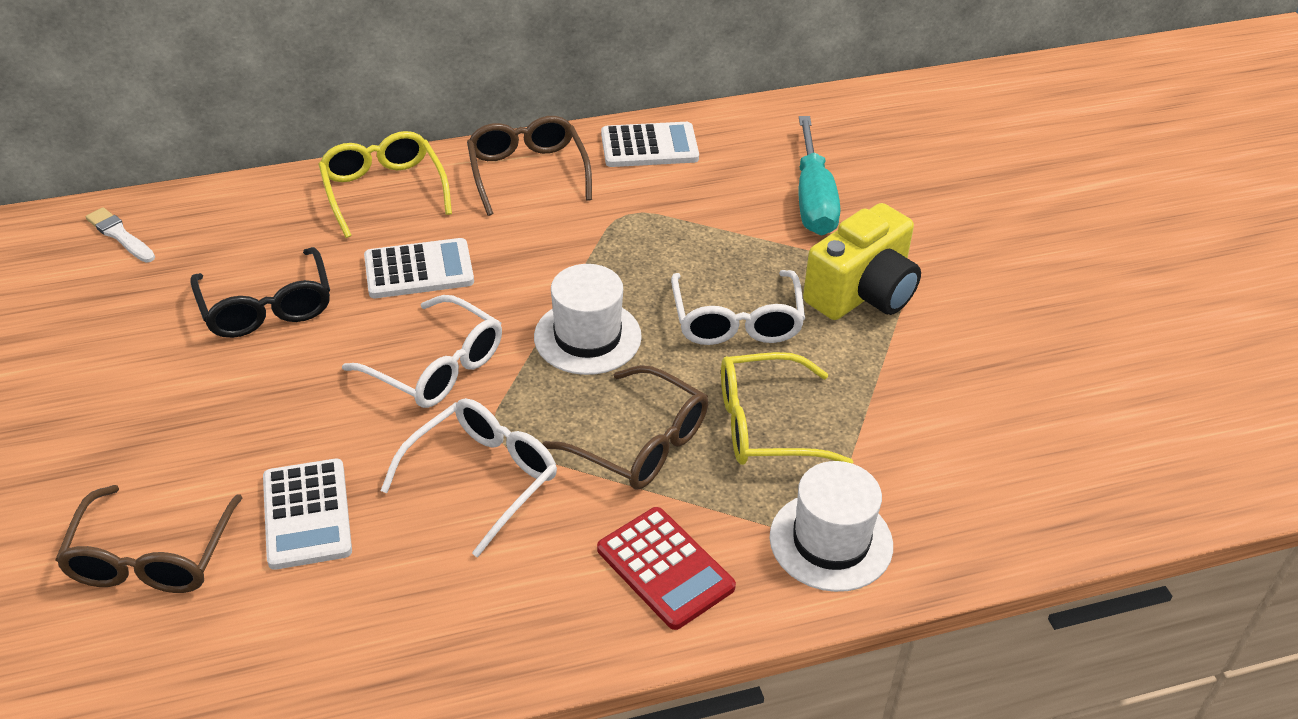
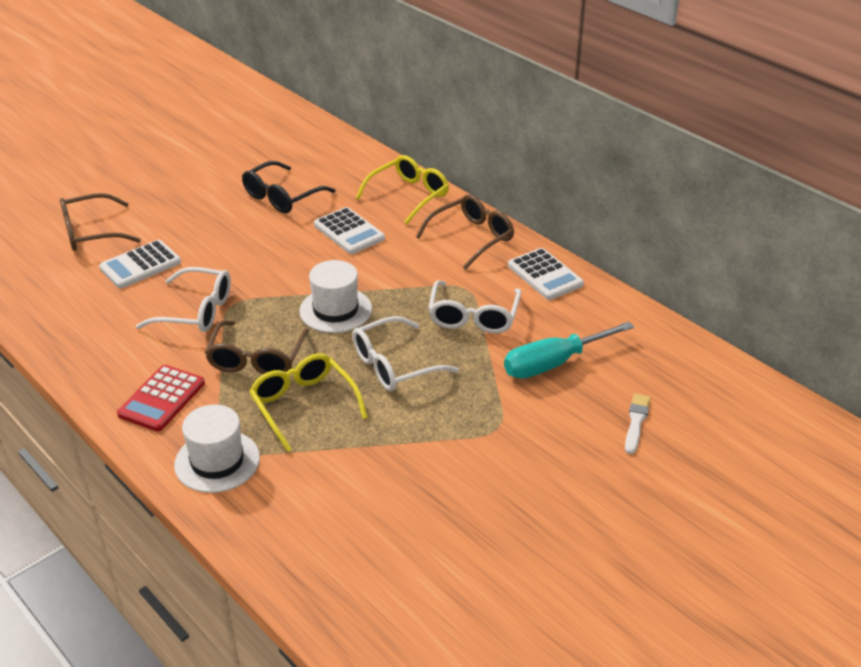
camera: 65 degrees right, 5 degrees down
white brush [86,207,155,262] -> white brush moved to [625,394,650,454]
white glasses [342,295,502,408] -> white glasses moved to [429,280,521,333]
yellow camera [803,203,921,320] -> none

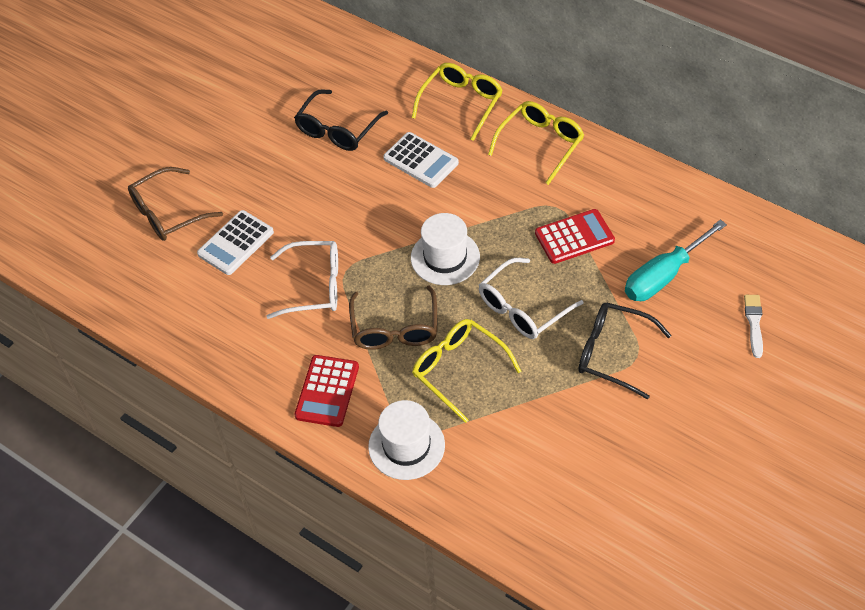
camera: 10 degrees left, 15 degrees up
brown glasses [416,195,514,270] -> yellow glasses [488,101,584,185]
white glasses [429,280,521,333] -> red calculator [535,209,615,264]
white calculator [508,248,584,300] -> none
none -> black glasses [578,302,671,399]

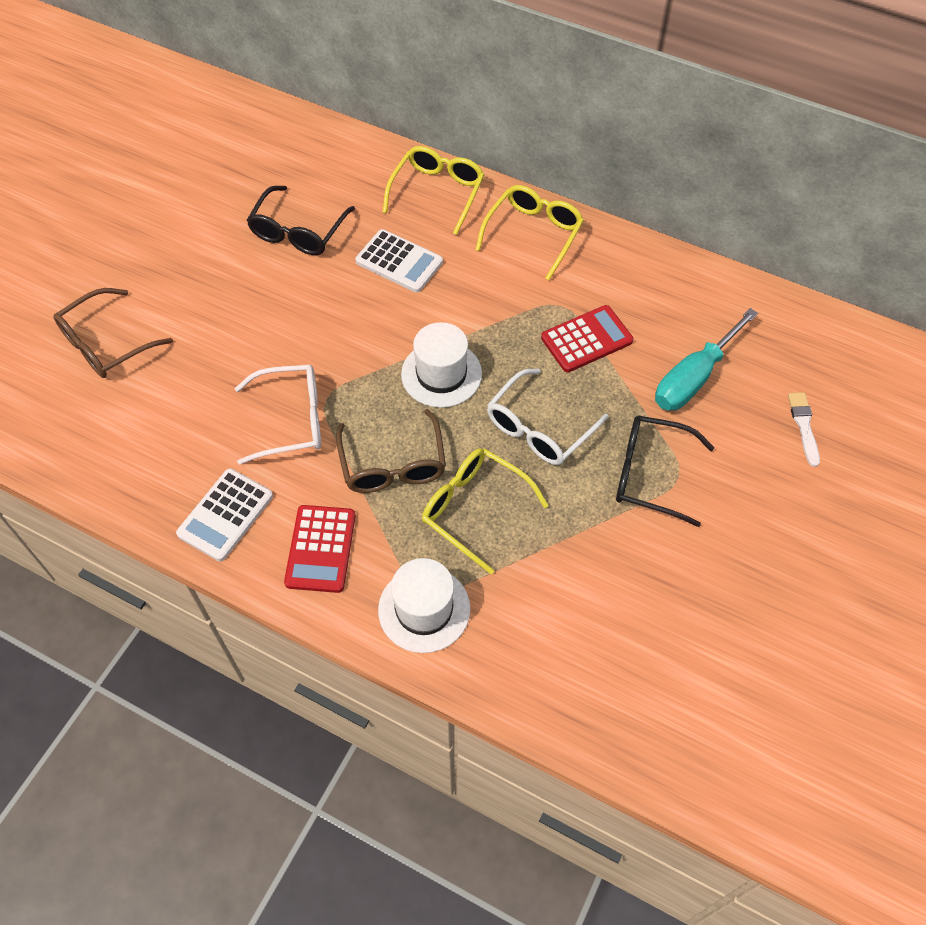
camera: 10 degrees left, 5 degrees up
white calculator [197,210,274,275] -> white calculator moved to [176,469,273,561]

